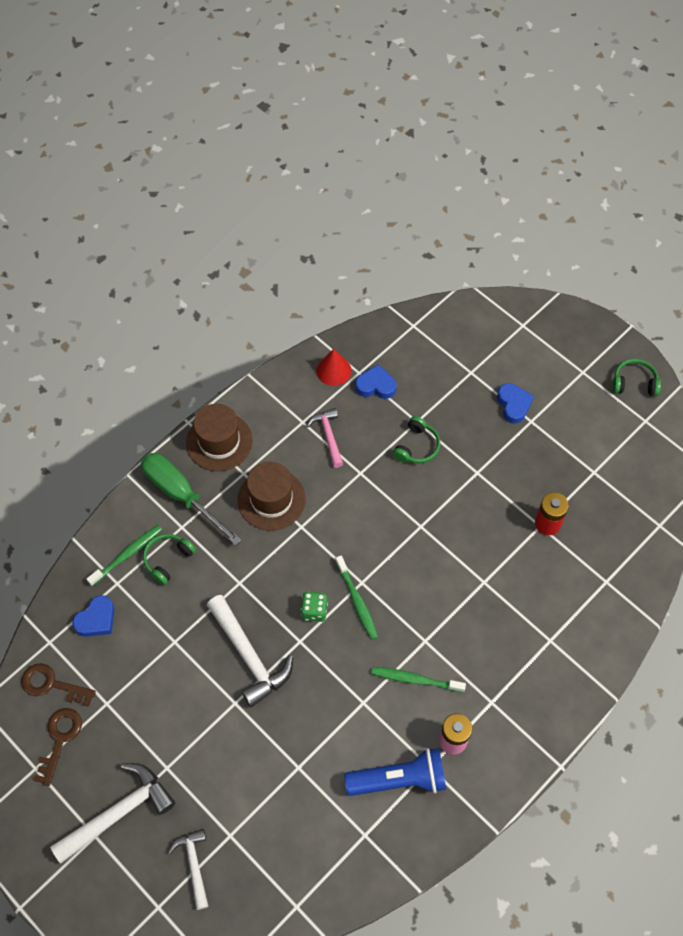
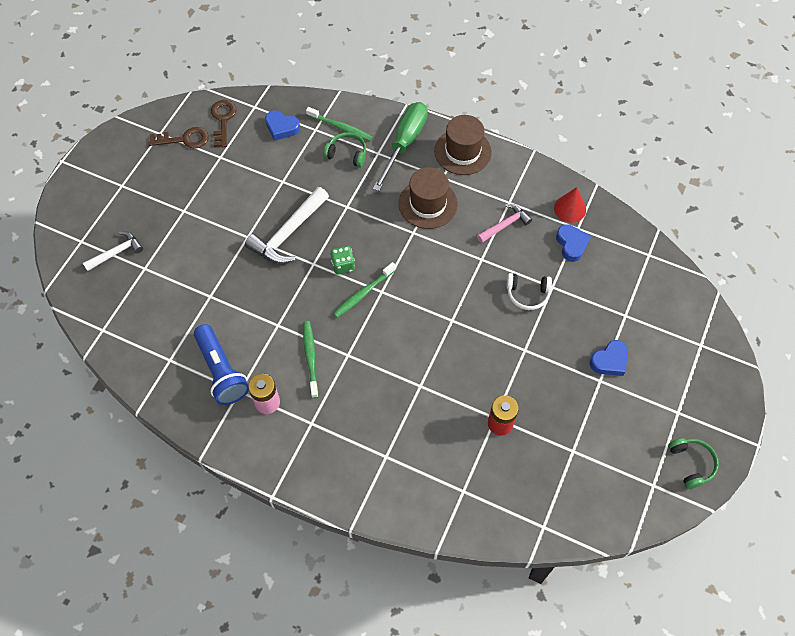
camera: 70 degrees right, 0 degrees up
white hammer [50,763,175,864] -> none
green headphones [393,416,440,463] -> white headphones [506,273,552,310]

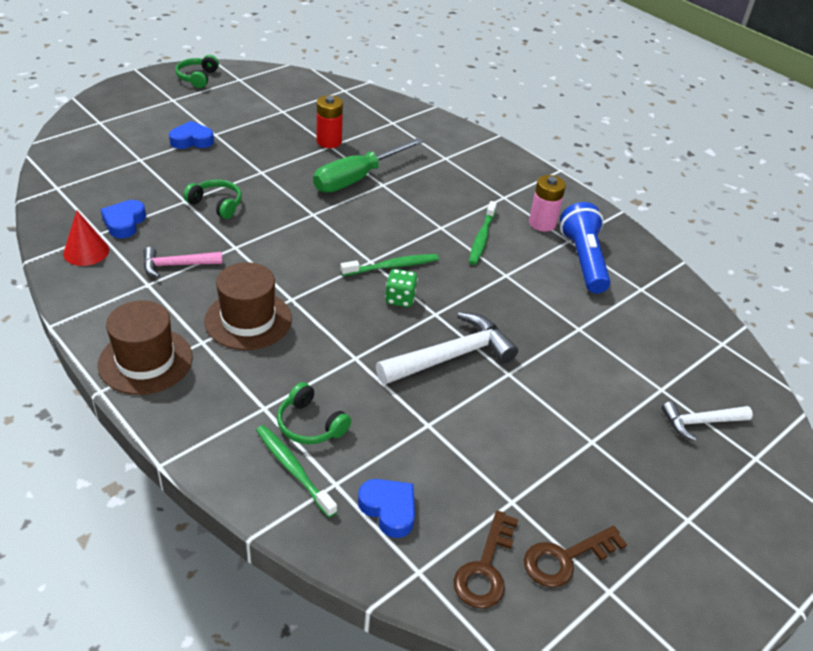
camera: 160 degrees left, 20 degrees down
brown key [149,127,209,149] -> brown key turned 45 degrees counterclockwise [524,526,627,588]
green screwdriver [373,102,428,191] -> green screwdriver moved to [313,138,424,193]
white headphones [506,273,552,310] -> green headphones [183,180,242,219]

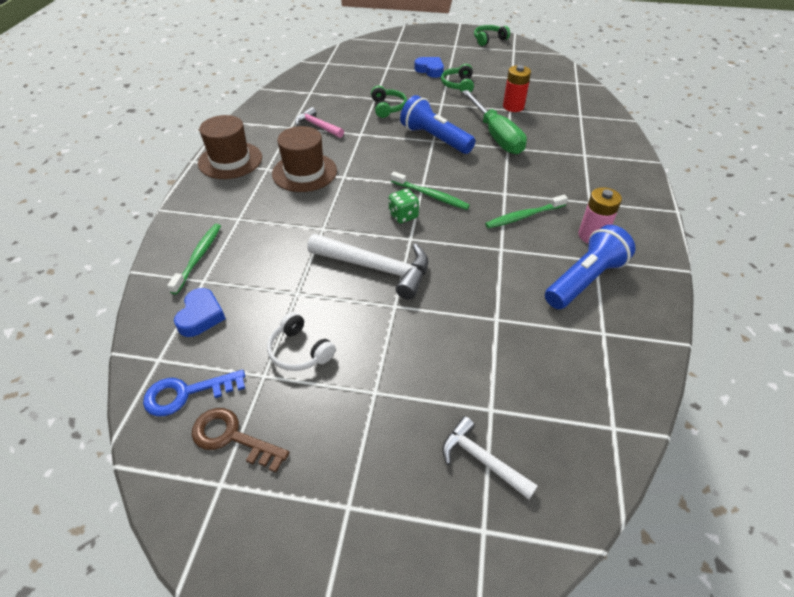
camera: 55 degrees right, 5 degrees up
red cone [63,211,109,266] -> none
blue heart [100,200,146,238] -> none
green headphones [277,382,351,444] -> green headphones moved to [441,64,474,92]
green screwdriver [313,138,424,193] -> green screwdriver turned 120 degrees counterclockwise [462,90,527,154]
brown key [454,510,518,609] -> blue key [143,370,245,416]
none -> white headphones [267,312,336,371]
none -> blue flashlight [400,95,475,154]

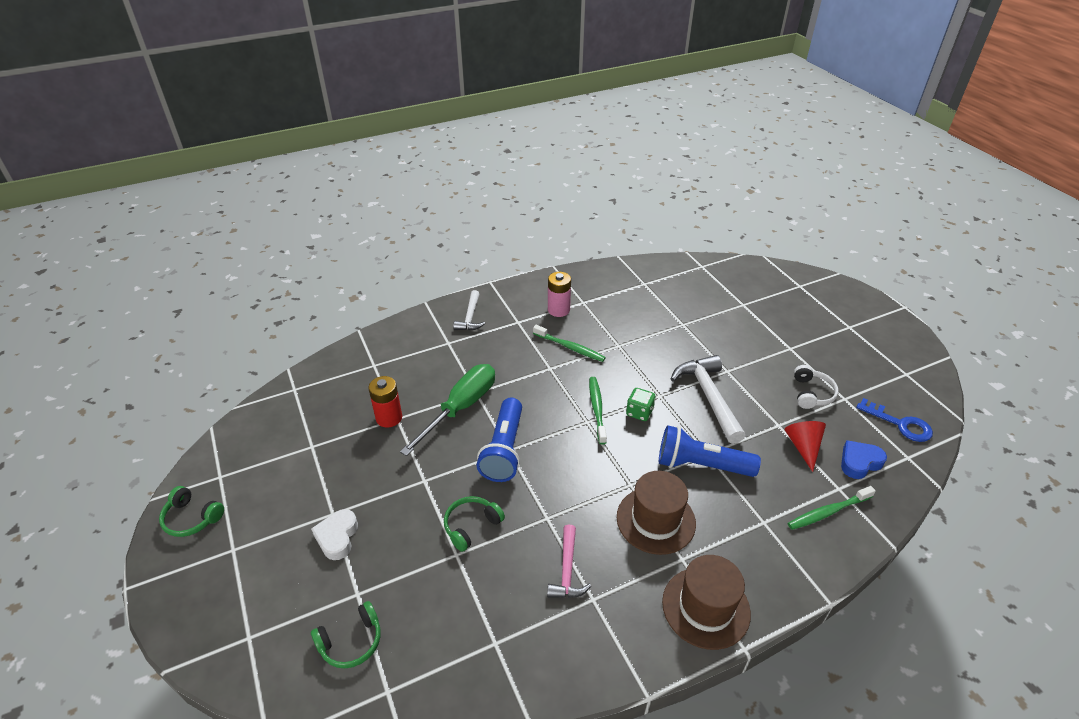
camera: 125 degrees left, 5 degrees down
brown key [192,408,290,473] -> none
blue heart [414,57,444,78] -> white heart [311,509,358,560]
green headphones [441,64,474,92] -> green headphones moved to [311,601,380,668]
white hammer [442,416,538,500] -> white hammer moved to [453,290,485,331]
blue flashlight [545,225,635,309] -> blue flashlight moved to [659,425,761,477]
none -> red cone [784,421,826,472]

